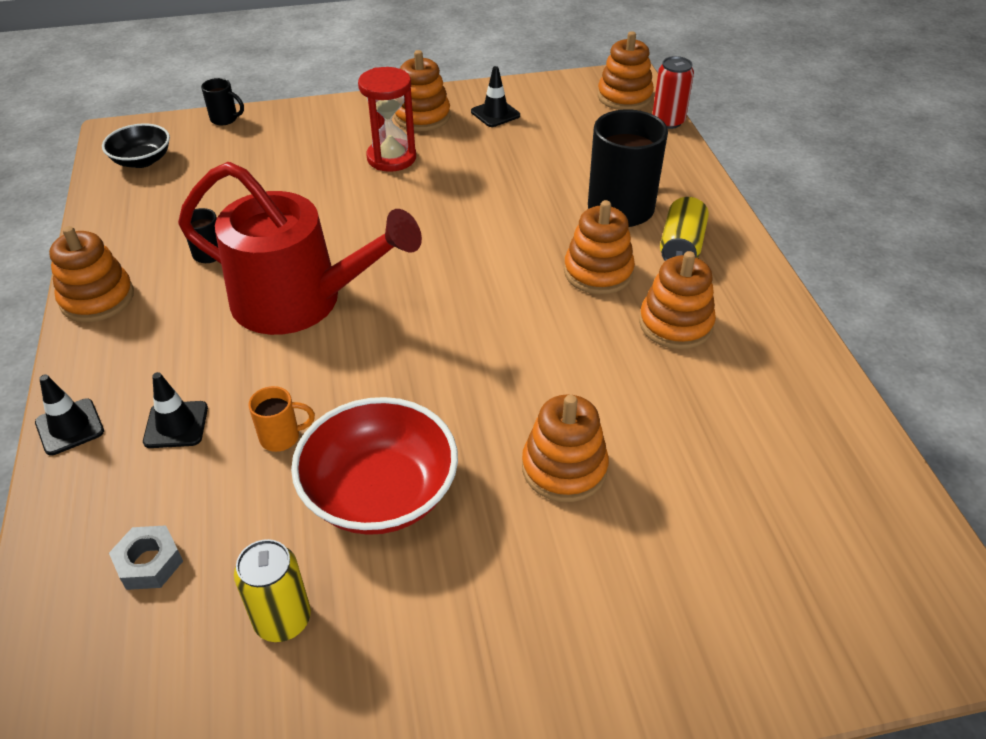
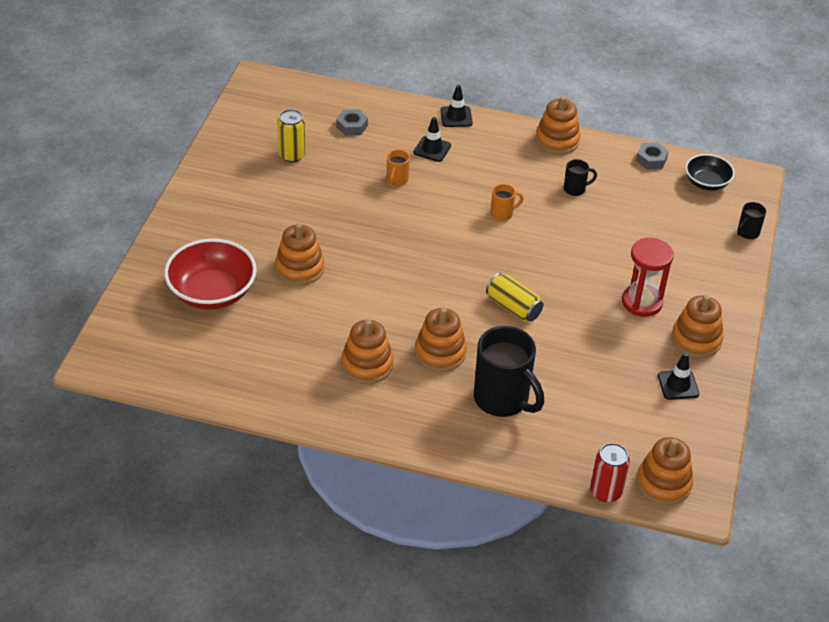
camera: 115 degrees right, 0 degrees up
red watering can [178,162,422,335] -> orange mug [491,184,524,221]
red bowl [291,397,458,535] -> red bowl moved to [164,239,257,310]
yellow can [660,197,709,261] -> yellow can moved to [486,273,543,322]
none -> grey nut [636,142,669,170]

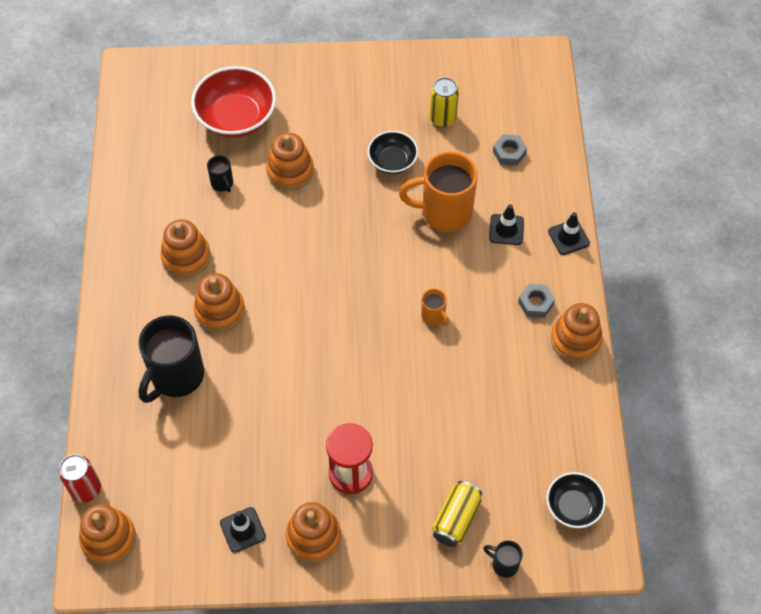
camera: 75 degrees right, 15 degrees up
orange mug [387,150,410,186] -> orange mug [399,151,478,232], size x2.19
yellow can [486,273,543,322] -> yellow can moved to [432,481,482,547]
black mug [564,159,597,196] -> black mug moved to [207,155,233,192]
grey nut [636,142,669,170] -> grey nut moved to [518,284,555,318]
none -> black bowl [367,131,418,174]

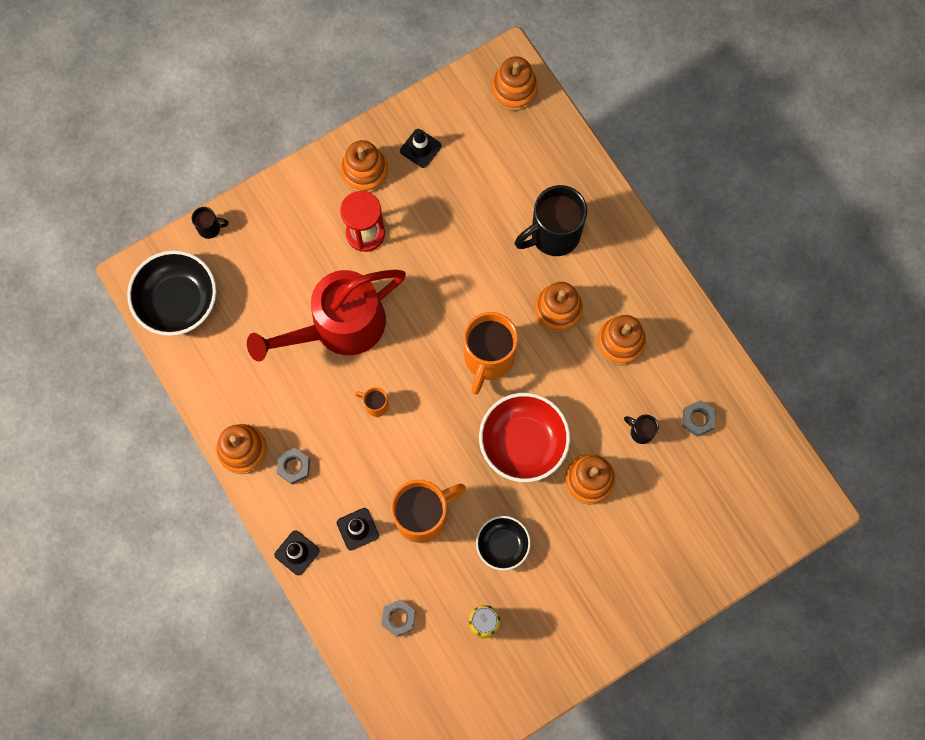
camera: 150 degrees right, 15 degrees up
red can [59,454,101,503] -> none
black mug [138,315,204,403] -> black mug turned 120 degrees counterclockwise [515,185,587,256]
red bowl [191,66,276,138] -> red bowl moved to [479,393,570,482]
yellow can [432,481,482,547] -> none
black bowl [546,472,606,528] -> black bowl [127,250,216,336], size x1.69
none -> red watering can [247,269,406,362]
none -> orange mug [464,312,518,395]
none -> grey nut [682,400,716,437]

